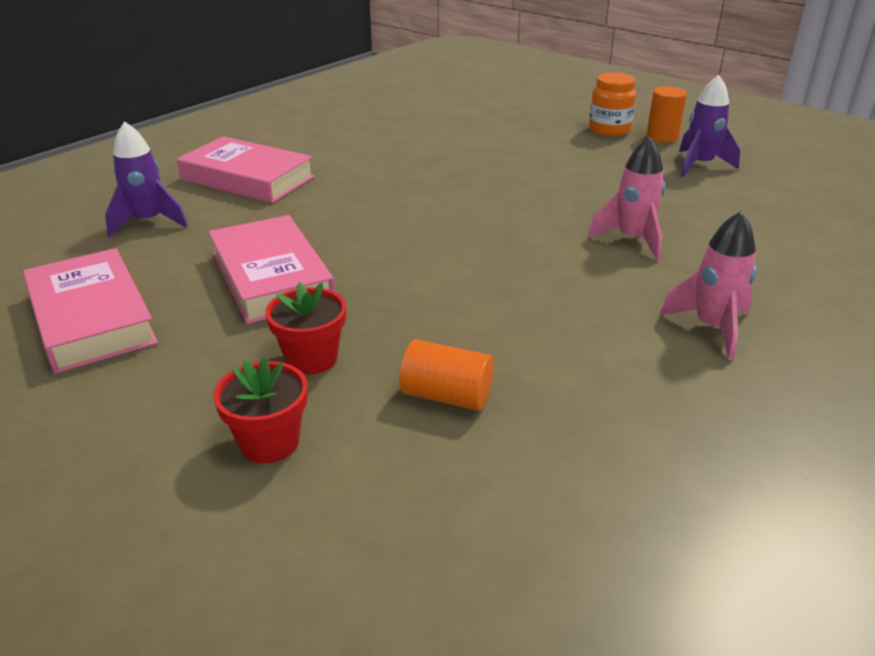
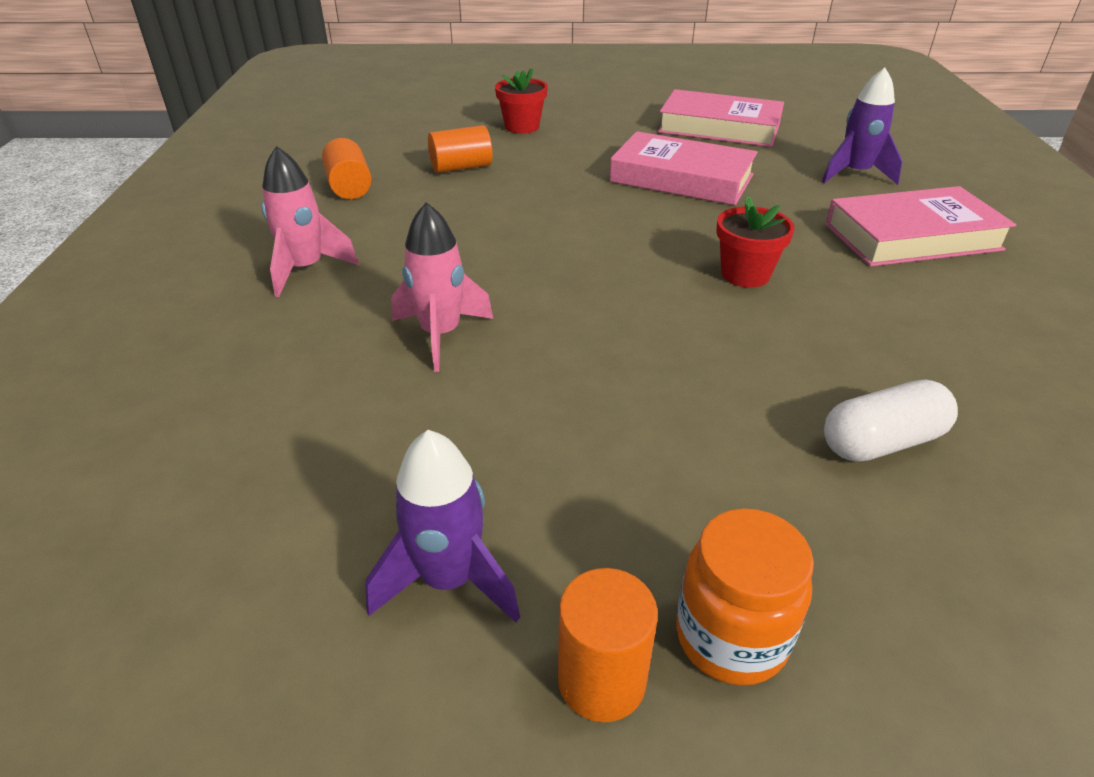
camera: 140 degrees right, 5 degrees up
red flower pot [265,282,346,375] -> red flower pot moved to [716,196,795,288]
none -> orange cylinder [322,138,372,199]
none -> white capsule [824,379,958,462]

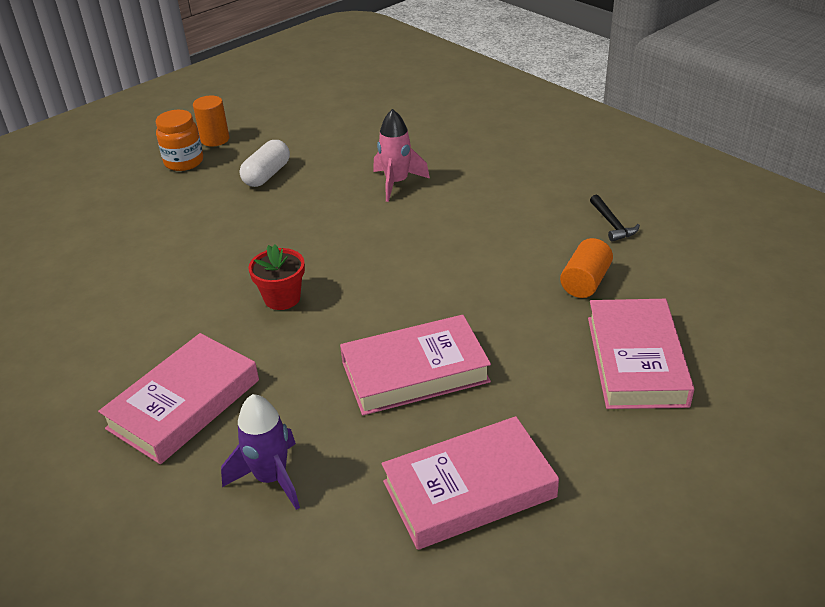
camera: 140 degrees right, 0 degrees up
pink rocket [262,146,359,297] -> none
orange cylinder [322,138,372,199] -> black hammer [590,195,640,242]
purple rocket [365,430,520,623] -> none
red flower pot [495,68,548,134] -> pink book [588,299,694,409]
white capsule [824,379,958,462] -> white capsule moved to [240,140,290,187]

